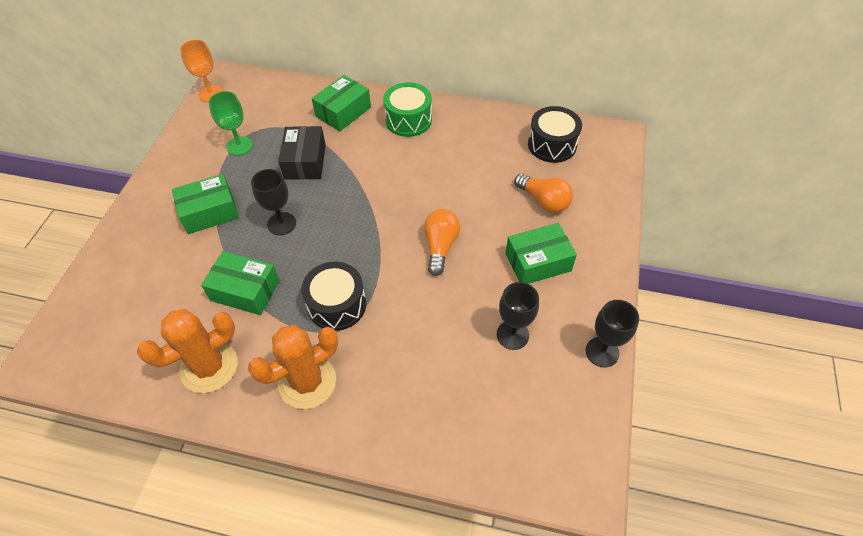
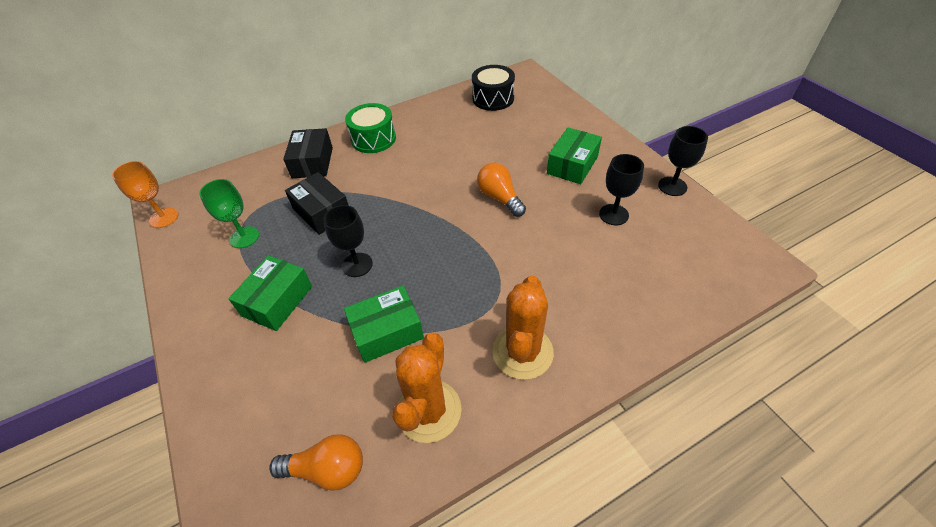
camera: 40 degrees left, 5 degrees down
black drum [301,262,366,331] -> none
green box [312,75,371,131] -> black box [283,128,333,178]
orange light bulb [514,174,573,213] -> orange light bulb moved to [269,435,363,491]

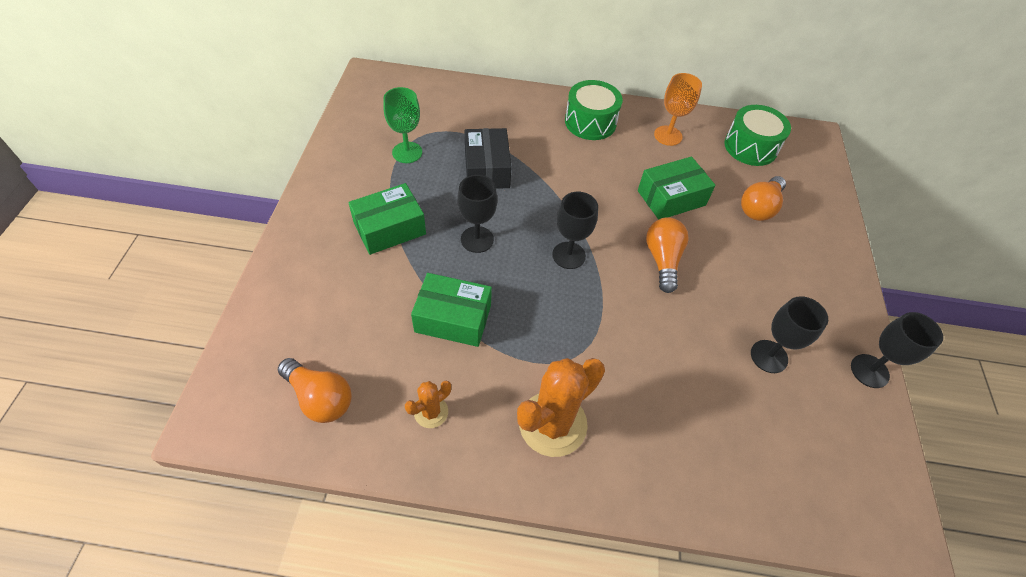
camera: 30 degrees right, 5 degrees up
orange goblet [112,161,179,228] -> orange goblet moved to [654,73,702,146]
black box [283,128,333,178] -> none
orange cactus [392,333,462,443] -> orange cactus [405,381,451,428], size x0.50
black drum [472,65,515,111] -> green drum [724,105,791,166]
green box [547,128,602,184] -> green box moved to [638,156,716,220]
none -> black goblet [552,192,598,269]
none -> orange light bulb [741,176,786,221]

